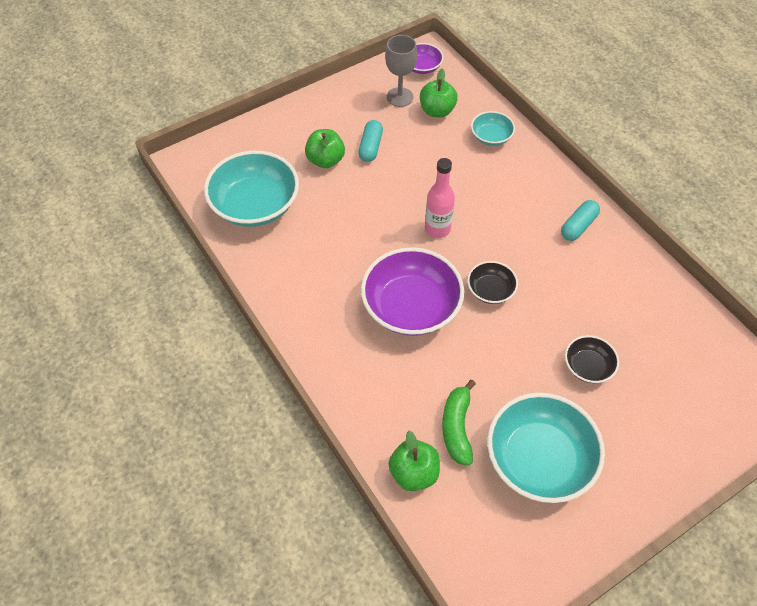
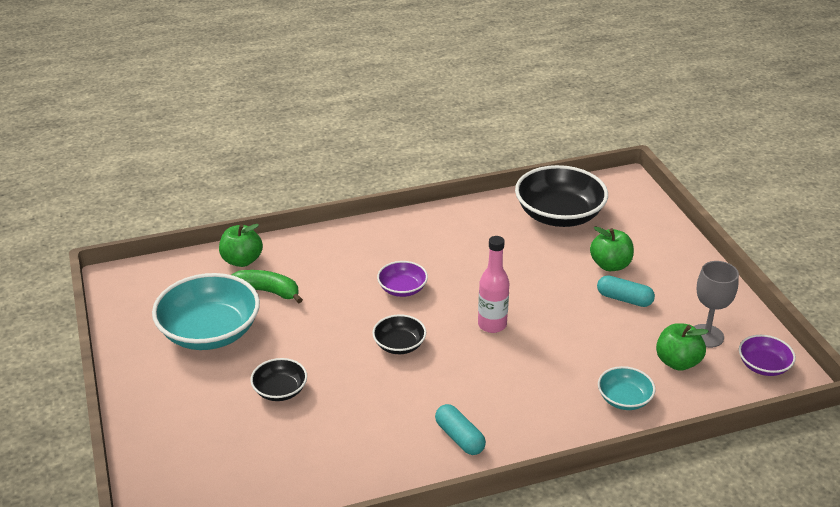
camera: 105 degrees right, 20 degrees down
turquoise bowl [204,150,299,227] -> black bowl [515,165,608,227]
purple bowl [361,247,464,336] -> purple bowl [377,261,428,297], size x0.51

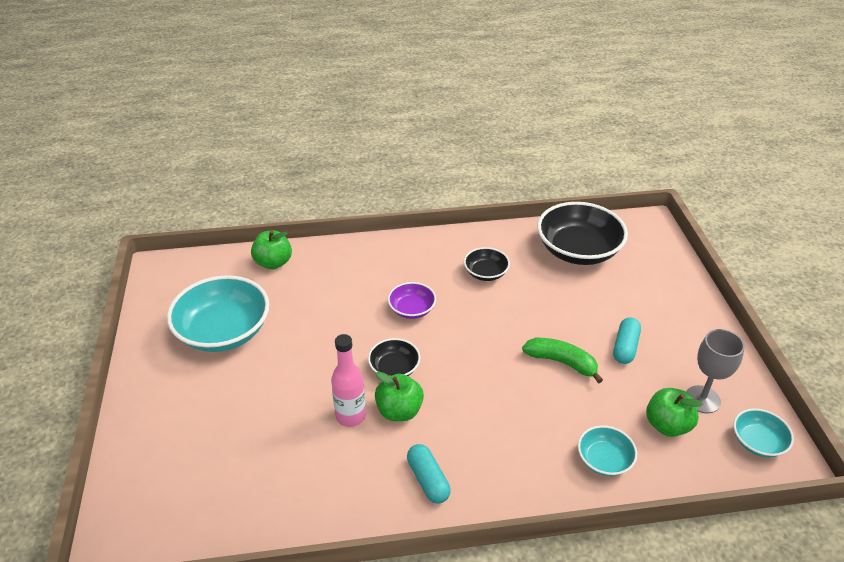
camera: 10 degrees right, 5 degrees up
green banana [231,270,303,303] -> green banana moved to [522,338,603,384]
black bowl [250,358,307,401] -> black bowl moved to [464,247,510,281]
pink bottle [478,236,509,333] -> pink bottle moved to [331,334,366,427]
green apple [590,226,634,271] -> green apple moved to [375,372,424,421]
turquoise capsule [597,275,655,307] -> turquoise capsule turned 75 degrees clockwise [613,317,641,364]
purple bowl [739,335,796,376] -> turquoise bowl [733,408,794,457]

